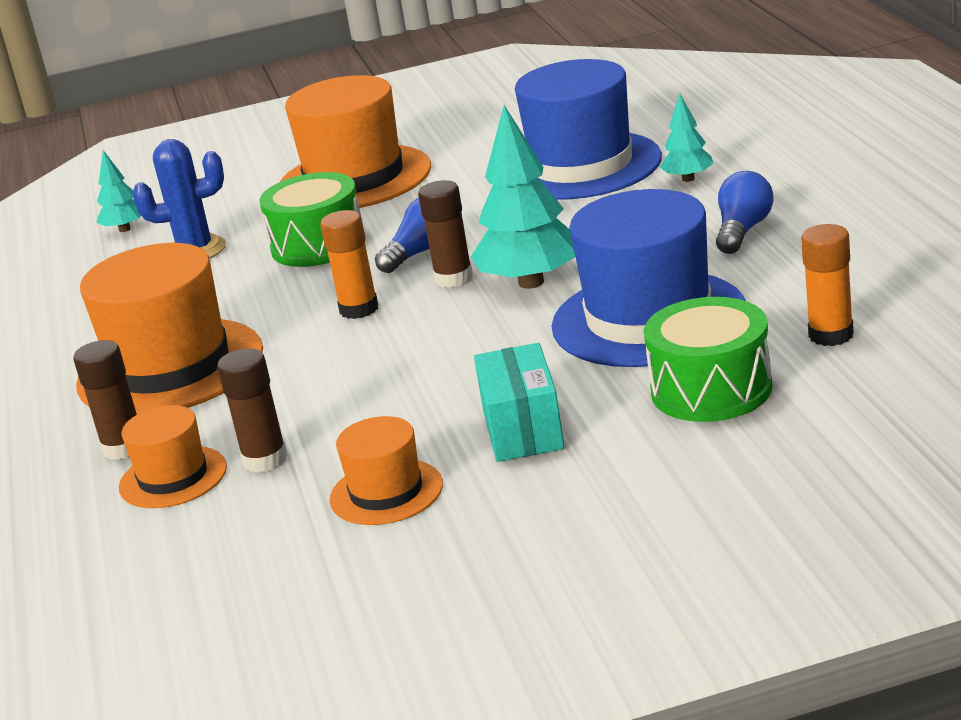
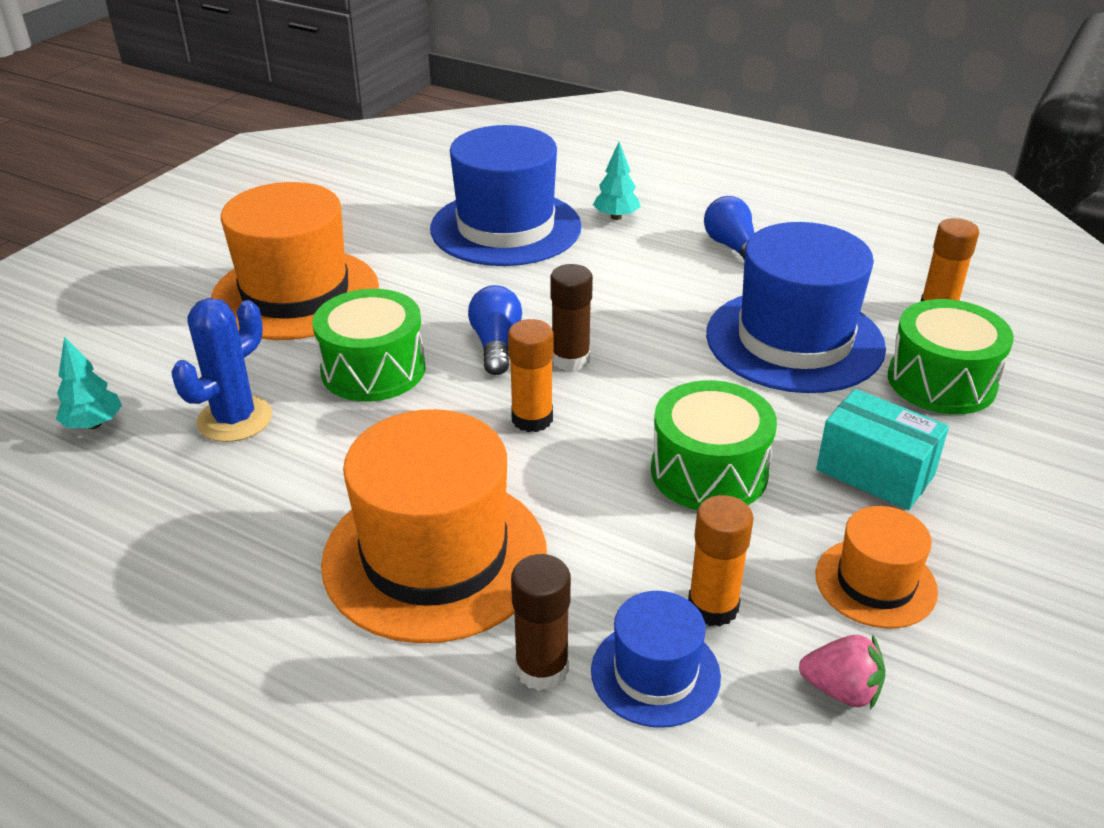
camera: 50 degrees left, 10 degrees up
orange hat [119,405,227,508] -> blue hat [591,591,721,728]
brown glue stick [217,348,288,473] -> orange glue stick [688,495,754,627]
turquoise tree [471,105,575,289] -> none
none -> green drum [651,380,777,510]
none -> pink strawberry [799,634,886,710]

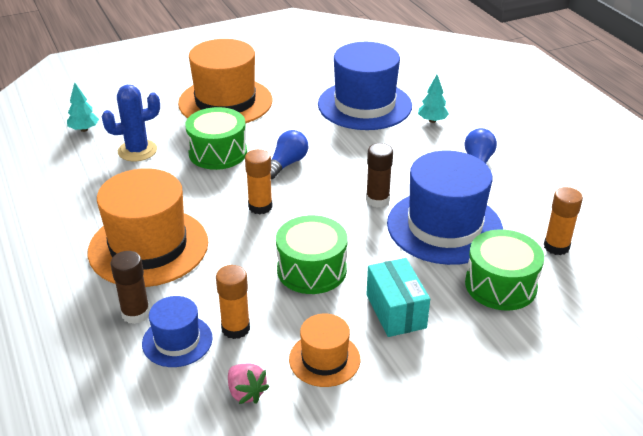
camera: 35 degrees right, 0 degrees up
brown glue stick [550,264,593,371] -> brown glue stick moved to [366,143,393,208]

